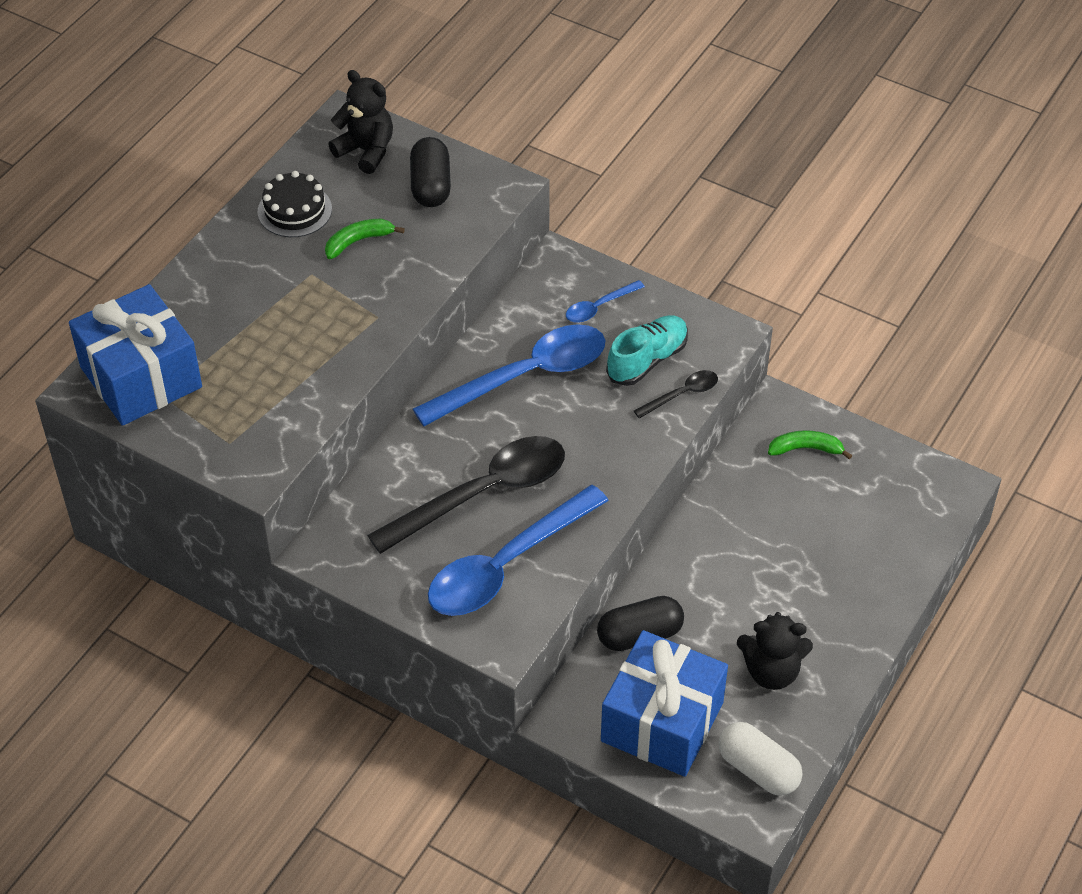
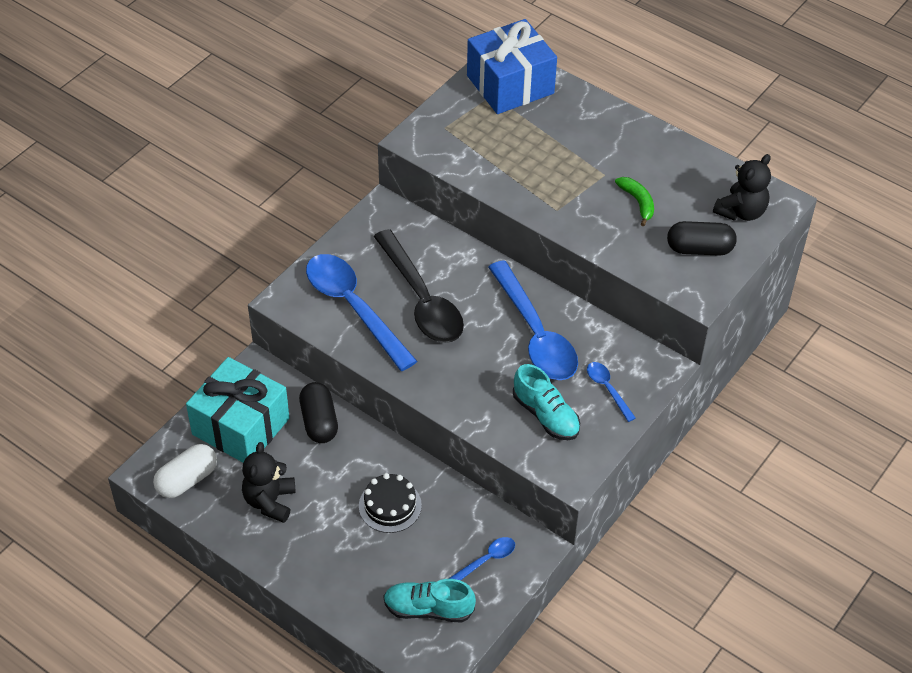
camera: 95 degrees right, 0 degrees up
black cake [258,171,332,237] -> black cake moved to [359,473,422,533]
blue gift [601,630,728,777] -> turquoise gift [186,357,290,462]
black spoon [634,370,718,418] -> none
green banana [768,430,852,460] -> blue spoon [448,537,515,581]
none -> turquoise shoe [384,579,476,623]

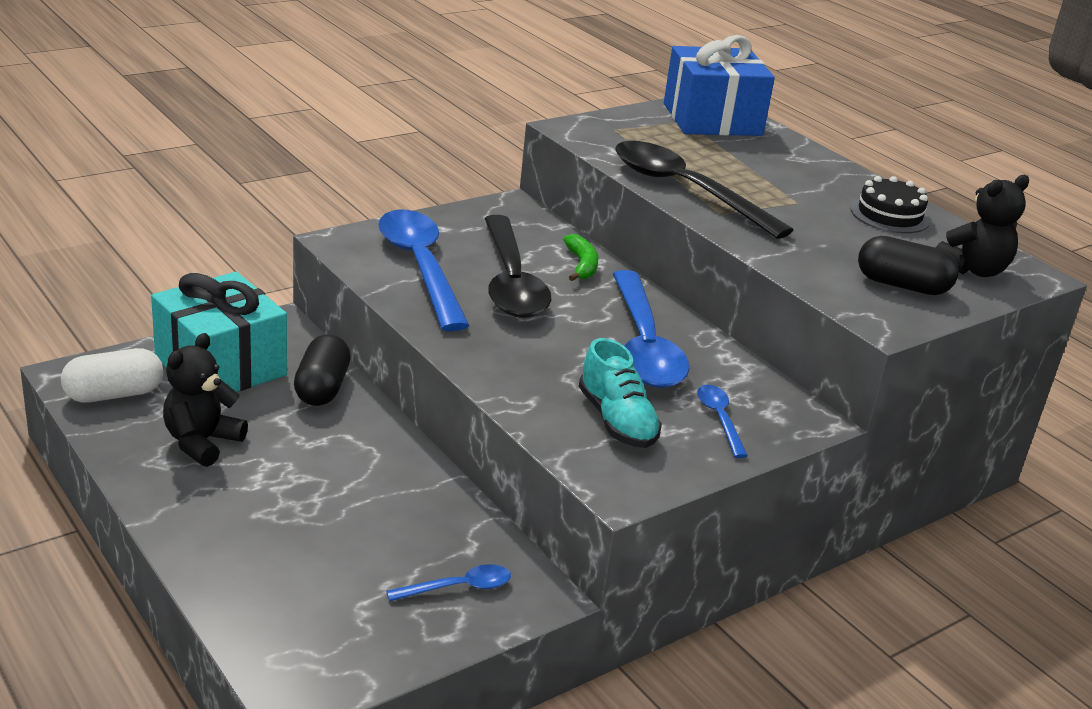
camera: 15 degrees right, 20 degrees down
black cake [359,473,422,533] -> black cake moved to [850,176,930,233]
turquoise shoe [384,579,476,623] -> none
green banana [615,177,654,226] -> green banana moved to [563,234,599,281]
none -> black spoon [615,141,793,239]

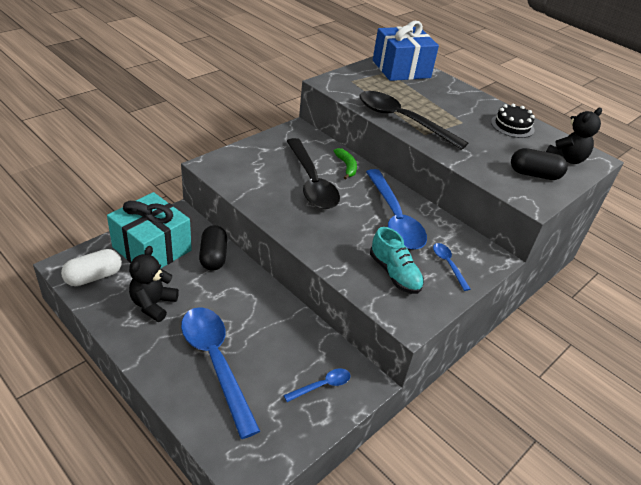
camera: 10 degrees left, 10 degrees up
blue spoon [378,209,470,331] -> blue spoon moved to [181,307,260,439]

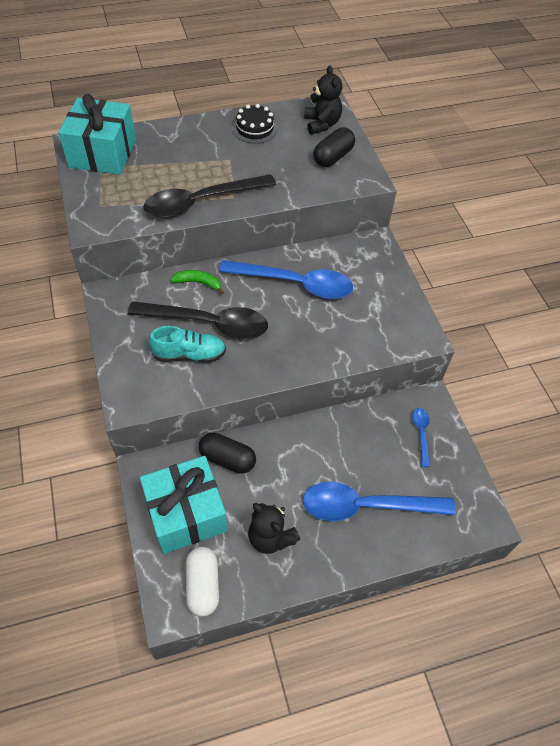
camera: 60 degrees left, 15 degrees up
turquoise shoe [370,227,424,294] -> turquoise shoe moved to [149,326,226,363]
blue gift [373,21,439,81] -> turquoise gift [58,94,136,175]
blue spoon [433,243,470,291] -> none

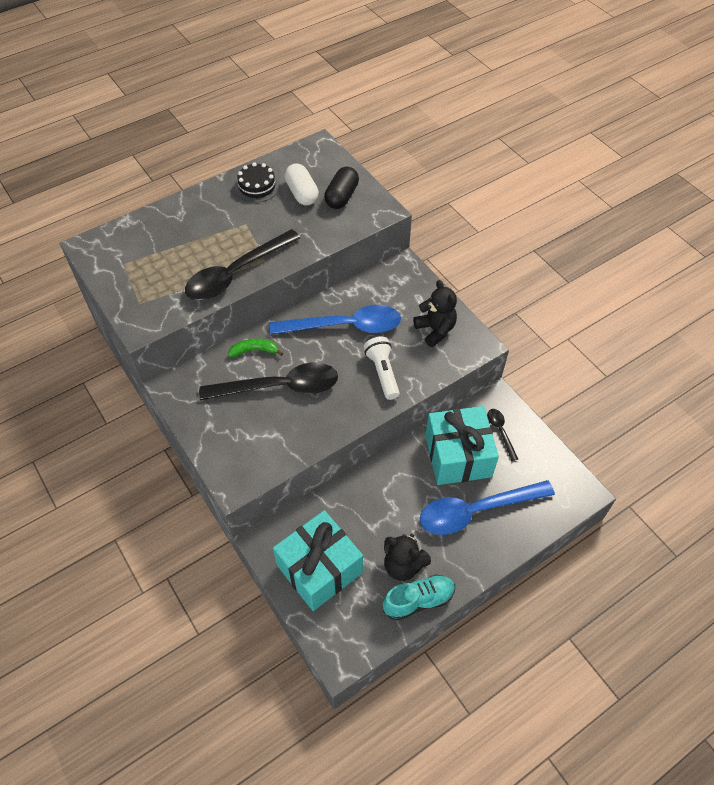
camera: 15 degrees left, 0 degrees up
turquoise gift [58,94,136,175] -> turquoise gift moved to [425,406,499,485]
turquoise shoe [149,326,226,363] -> turquoise shoe moved to [383,575,455,621]
white capsule [186,547,219,617] -> white capsule moved to [285,163,319,206]
black capsule [199,433,256,474] -> none
black teddy bear [304,65,342,134] -> black teddy bear moved to [413,280,457,347]
blue spoon [412,408,430,467] -> black spoon [487,409,518,461]
none -> white flashlight [364,337,400,400]

